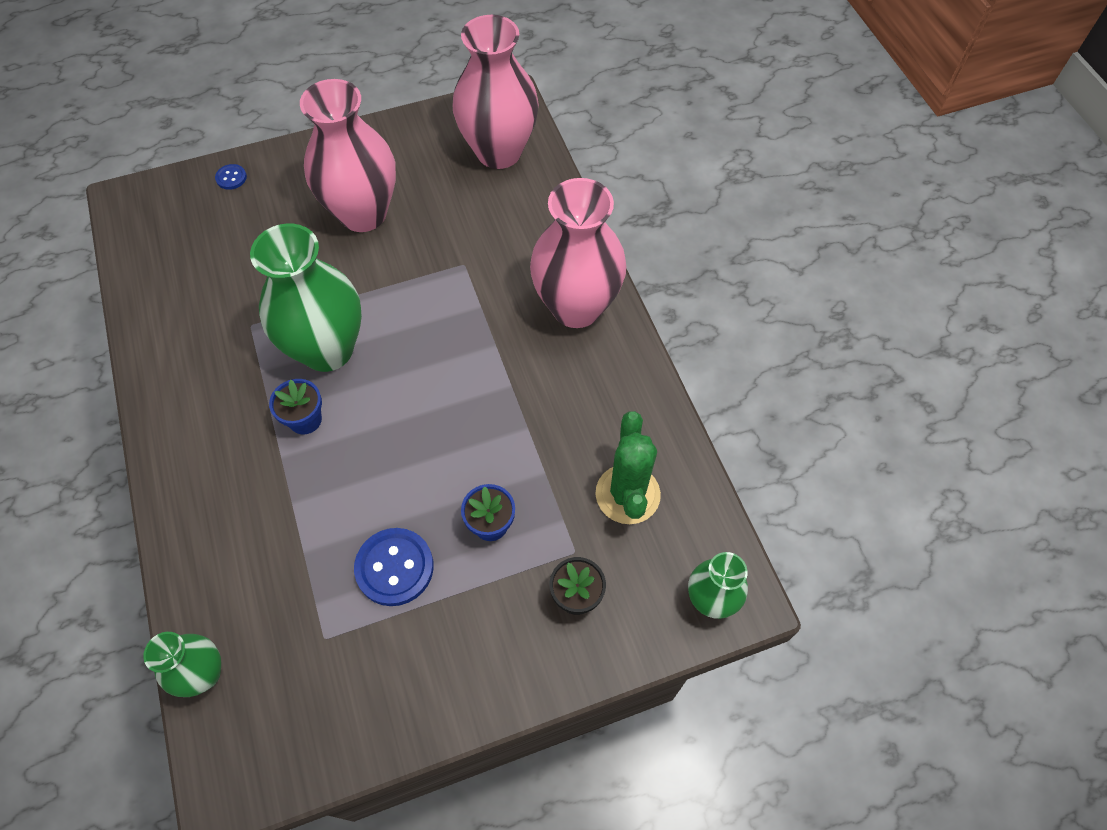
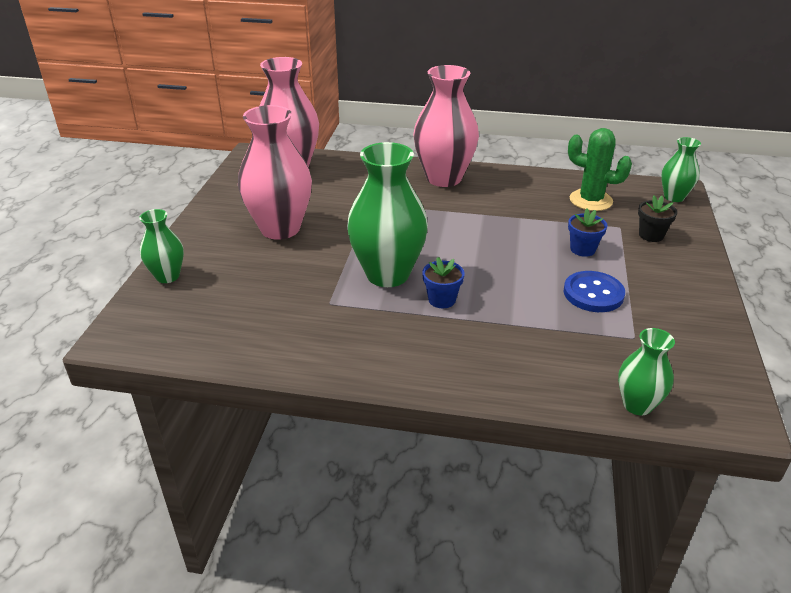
camera: 60 degrees left, 25 degrees down
blue button [215,164,247,190] -> green vase [139,209,184,283]

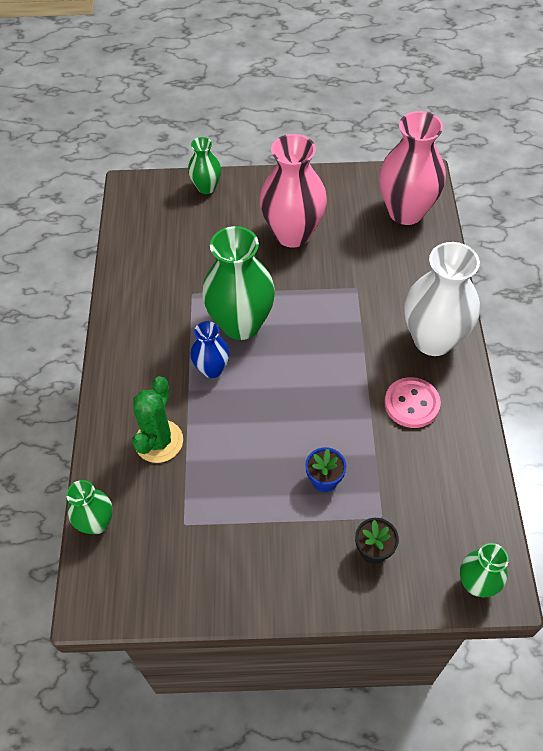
camera: 80 degrees right, 20 degrees up
pink vase [413,65,479,187] -> white vase [404,242,480,356]
blue flower pot [422,257,465,308] -> blue vase [190,321,230,378]
blue button [564,271,625,312] -> none
green cactus [568,128,632,211] -> green cactus moved to [132,376,183,463]
none -> pink button [385,377,441,428]

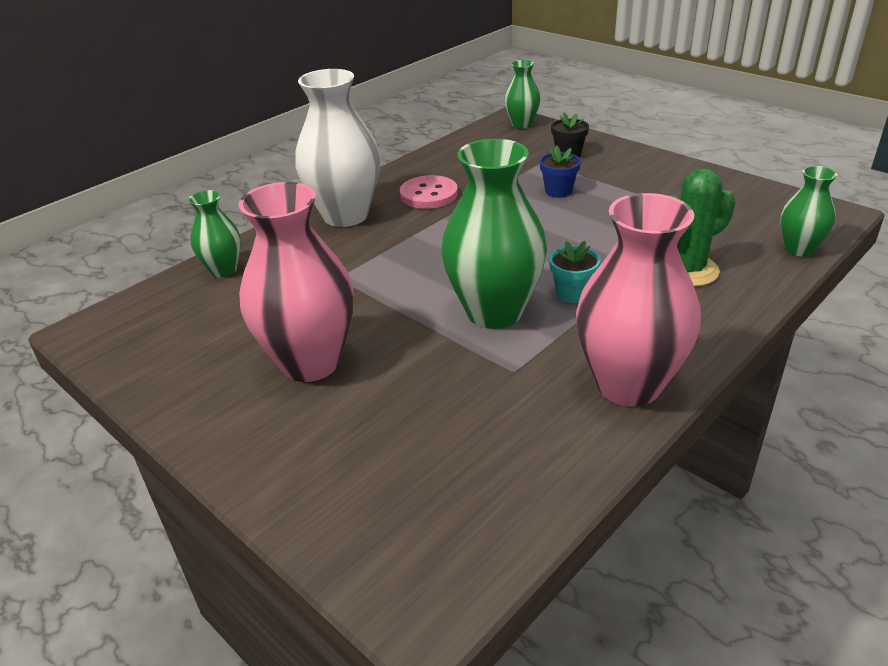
camera: 135 degrees left, 20 degrees down
green vase [188,137,221,194] -> green vase moved to [188,190,241,277]
blue vase [190,321,230,378] -> turquoise flower pot [549,241,601,303]
pink vase [379,111,446,225] -> pink vase moved to [576,193,701,407]

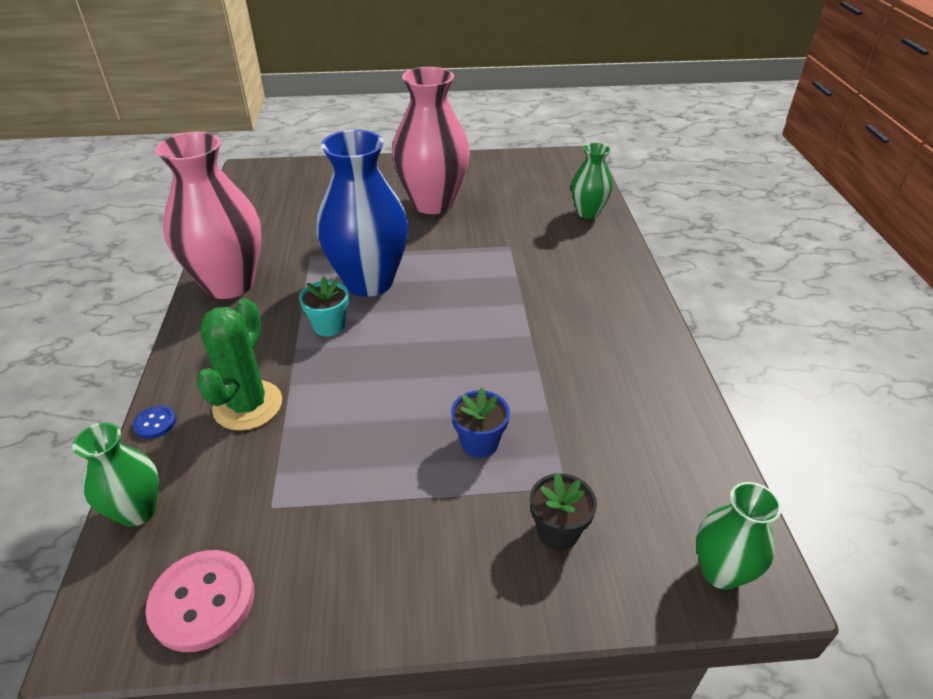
camera: 130 degrees right, 5 degrees up
white vase [295,69,380,227] -> none
pink button [400,175,458,209] -> pink button moved to [145,550,254,652]
green vase [441,139,547,329] -> blue vase [316,130,409,297]
none -> blue button [133,406,176,439]

